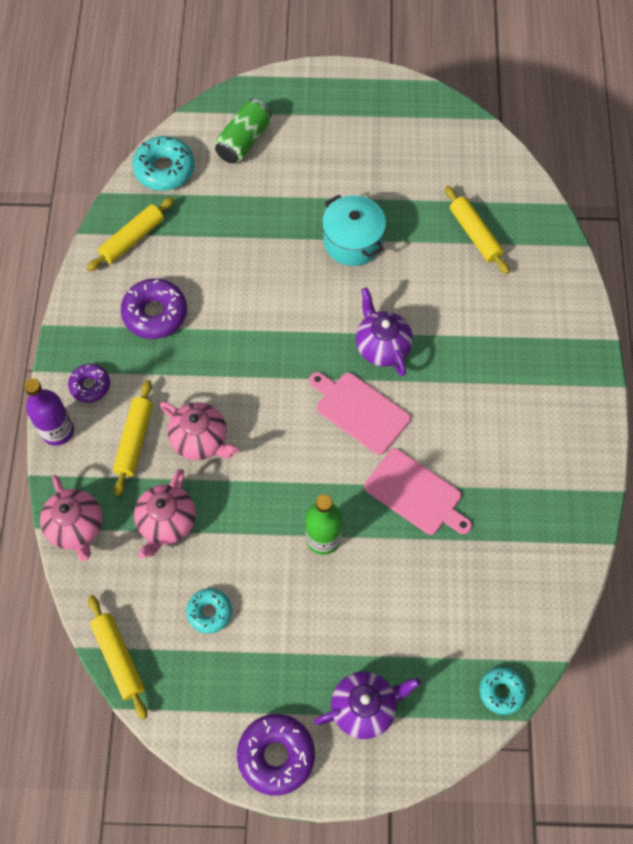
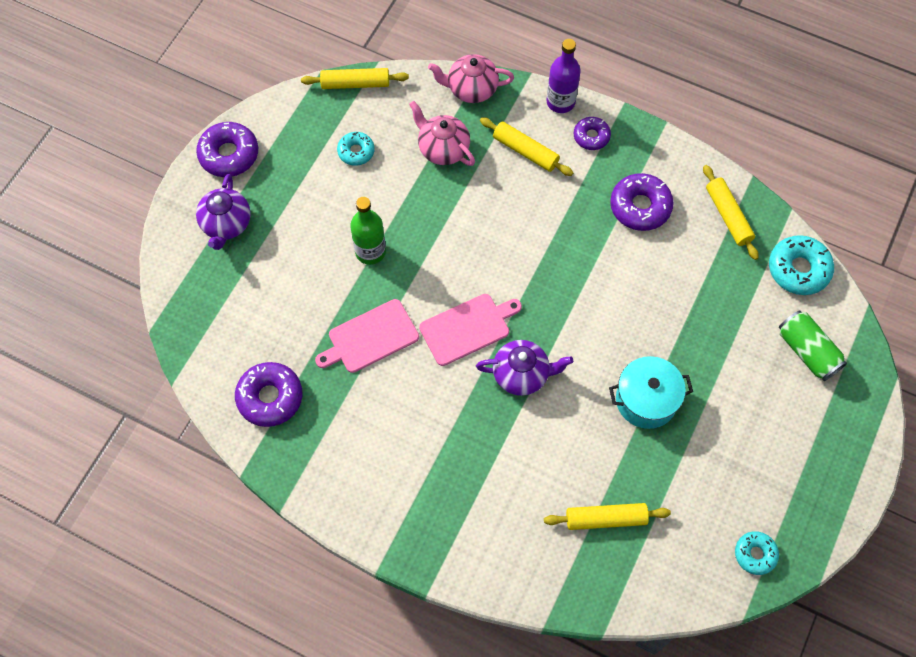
camera: 115 degrees right, 0 degrees up
pink teapot [160,401,238,460] -> none
turquoise donut [480,667,527,715] -> turquoise donut moved to [735,531,779,575]
none -> purple donut [235,362,303,427]

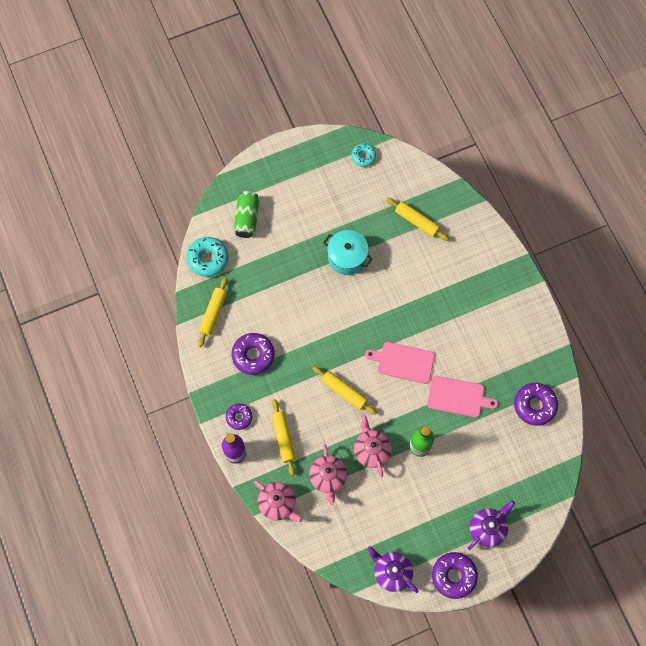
camera: 140 degrees left, 5 degrees up
yellow rolling pin [301,68,409,89] -> yellow rolling pin moved to [312,366,377,415]
turquoise donut [337,132,375,166] -> none
purple teapot [476,340,573,396] -> purple teapot moved to [367,546,419,593]
none -> pink teapot [354,415,392,477]

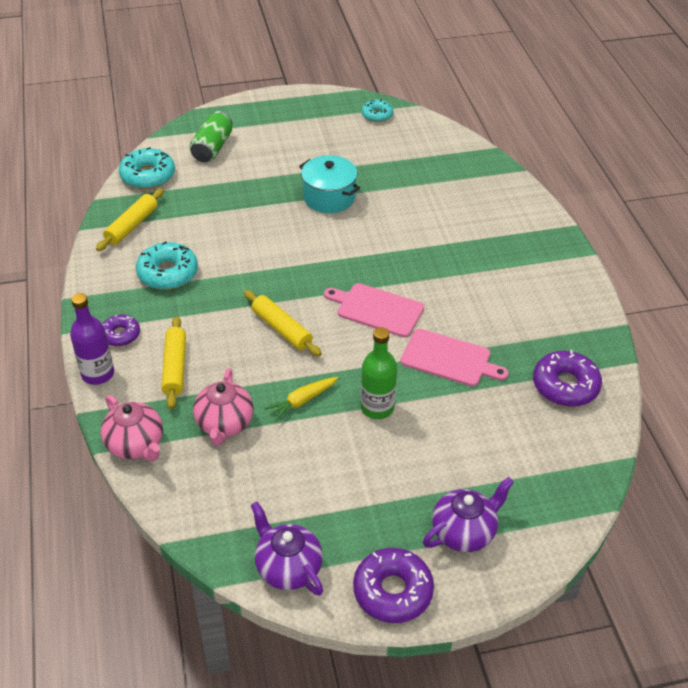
camera: 10 degrees right, 25 degrees down
purple donut [232,333,274,375] -> turquoise donut [136,241,198,290]
pink teapot [354,415,392,477] -> yellow carrot [264,377,338,422]
yellow rolling pin [386,198,449,241] -> none

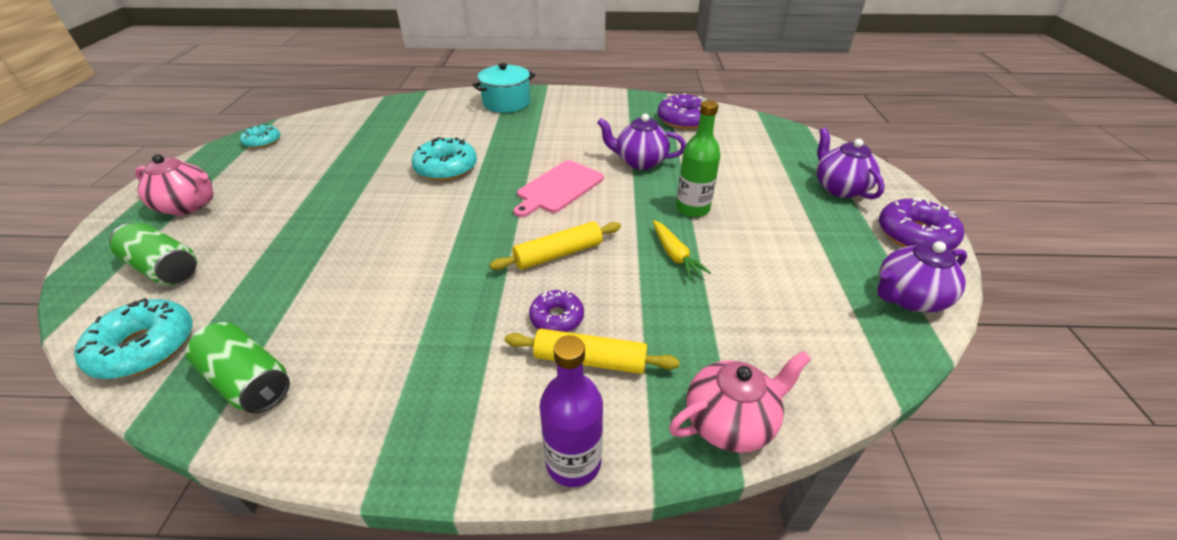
camera: 75 degrees left, 5 degrees down
yellow rolling pin [96,189,164,251] -> green can [186,322,290,413]
purple donut [102,315,140,346] -> purple donut moved to [529,290,584,332]
turquoise donut [136,241,198,290] -> turquoise donut moved to [412,137,477,181]
pink teapot [193,368,254,446] -> pink teapot moved to [135,154,214,215]
turquoise pot [299,155,360,213] -> turquoise pot moved to [472,63,535,113]
pink cutting board [400,329,509,387] -> purple teapot [597,114,686,170]

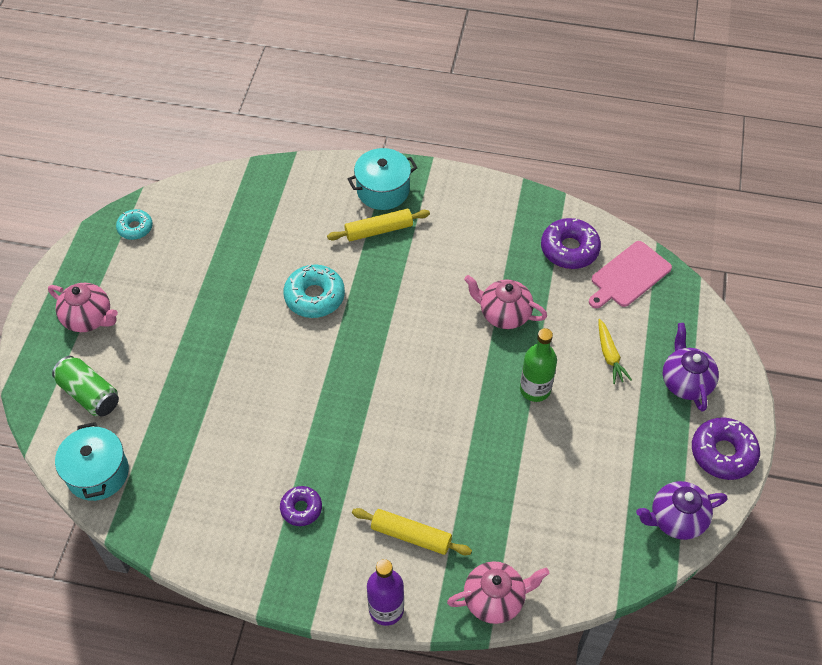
camera: 10 degrees right, 15 degrees up
turquoise donut [74,298,192,379] -> turquoise pot [55,422,129,501]
green can [186,322,290,413] -> none
yellow rolling pin [490,221,621,270] -> yellow rolling pin moved to [327,209,430,241]
pink cutting board [513,160,604,217] -> pink cutting board moved to [589,241,672,308]
purple donut [529,290,584,332] -> purple donut moved to [280,486,322,526]
purple teapot [597,114,686,170] -> pink teapot [464,275,547,329]
yellow carrot [653,220,711,280] -> yellow carrot moved to [599,319,632,384]

